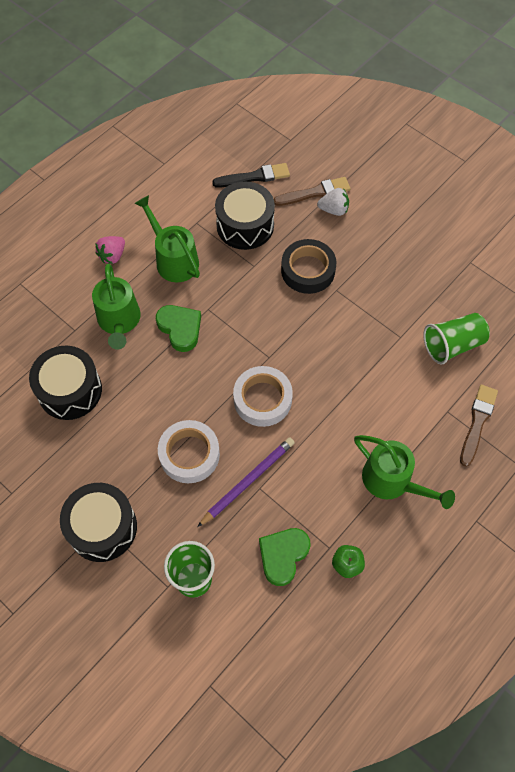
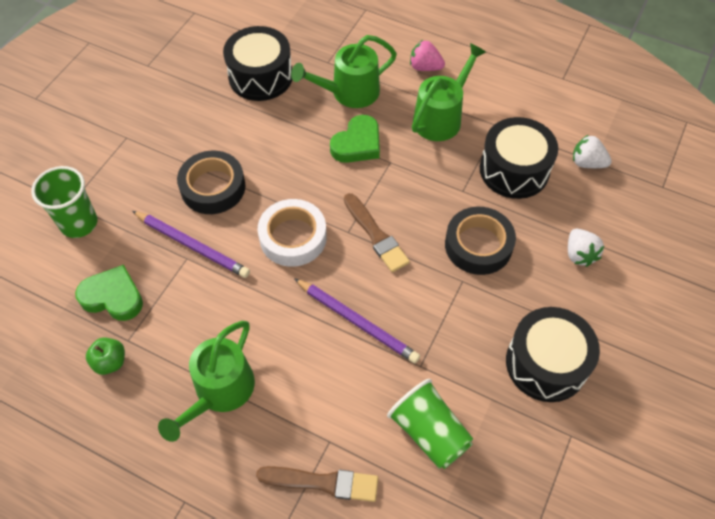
camera: 75 degrees right, 5 degrees down
black drum [60,483,137,562] -> black drum moved to [506,307,600,402]
white tape [158,420,220,483] -> black tape [177,151,245,214]
black brush [212,163,290,188] -> white strawberry [573,135,612,168]
brown brush [274,177,351,206] -> brown brush moved to [344,193,410,272]
none -> purple pencil [294,278,420,363]

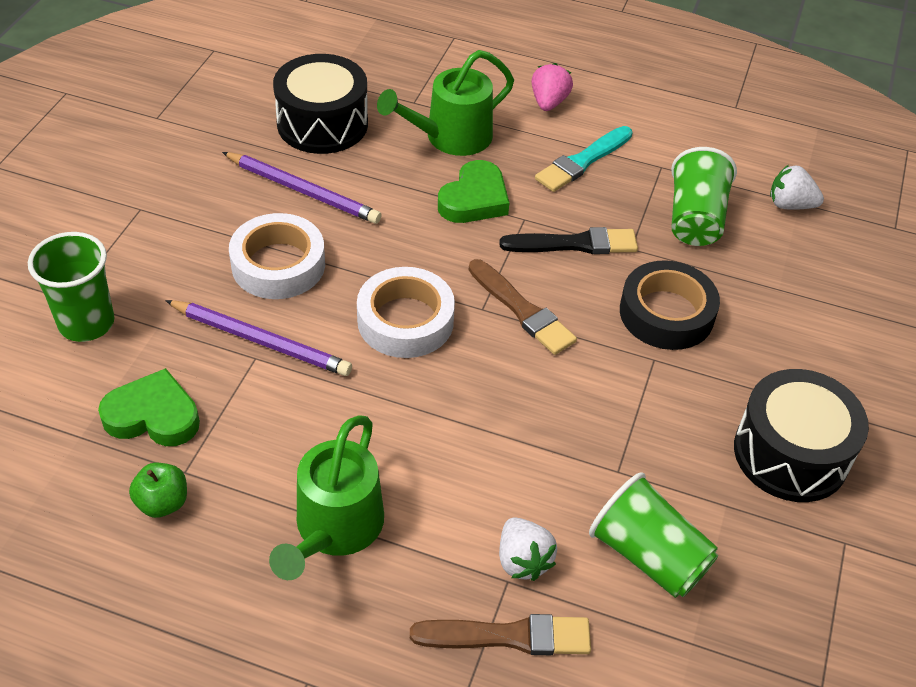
camera: 10 degrees left, 10 degrees down
black tape [177,151,245,214] -> white tape [229,213,325,299]
purple pencil [294,278,420,363] -> purple pencil moved to [222,152,381,224]
pink strawberry [410,40,445,71] -> pink strawberry turned 90 degrees clockwise [531,63,573,111]
green watering can [412,43,486,141] -> turquoise brush [535,126,633,192]
black drum [480,117,558,199] -> green cup [671,147,737,246]
white strawberry [568,229,604,267] -> white strawberry moved to [499,517,557,581]
none -> black brush [499,227,638,254]

